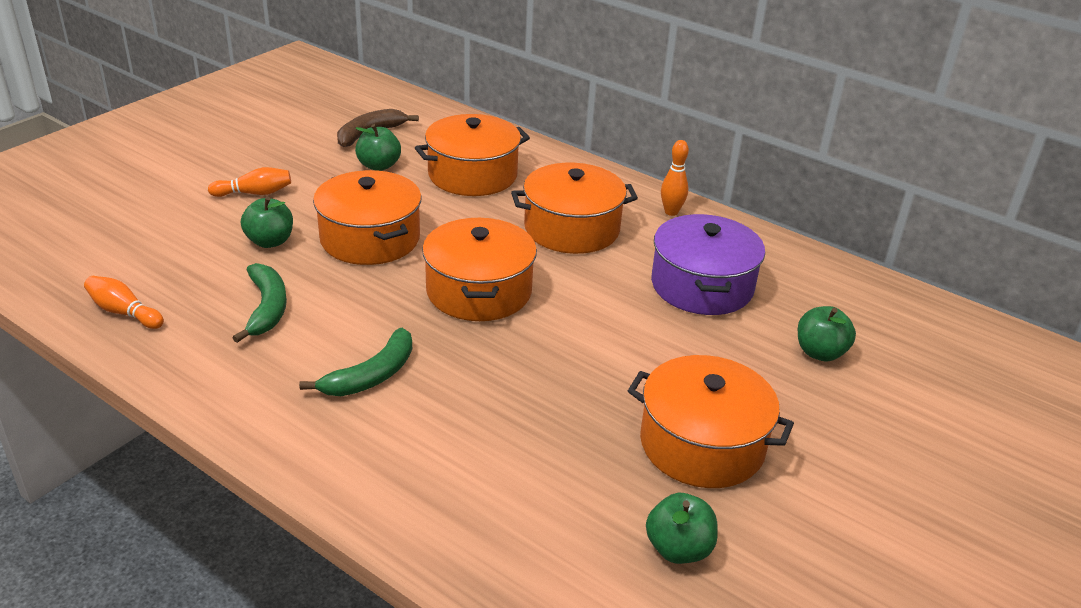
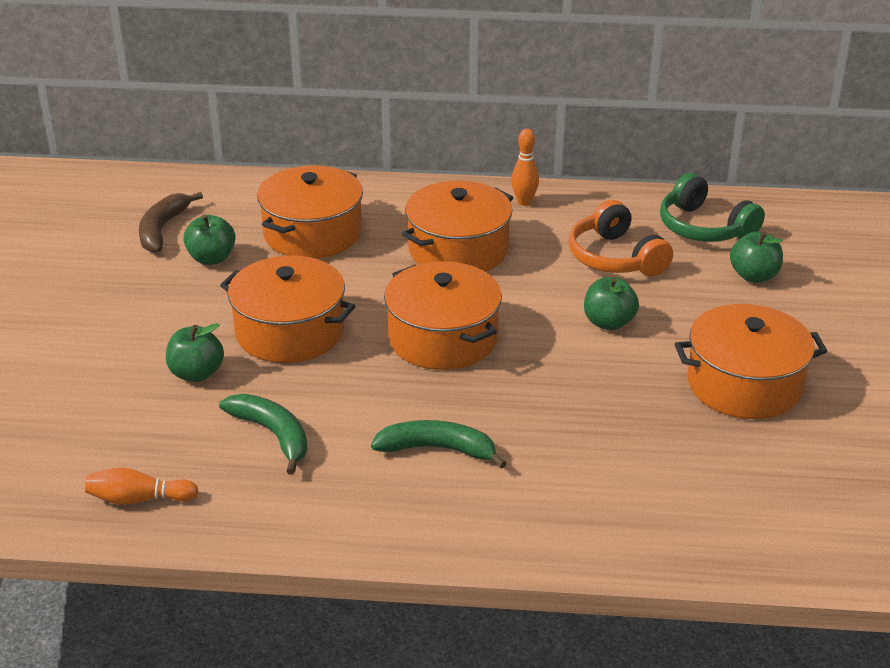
camera: 30 degrees left, 0 degrees up
orange bowling pin [208,167,291,197] -> none
green banana [299,328,412,396] -> green banana turned 90 degrees counterclockwise [371,420,507,469]
green apple [646,493,718,564] -> green apple moved to [584,277,639,330]
purple pot [651,214,765,315] -> orange headphones [569,200,673,276]
none -> green headphones [660,173,765,242]

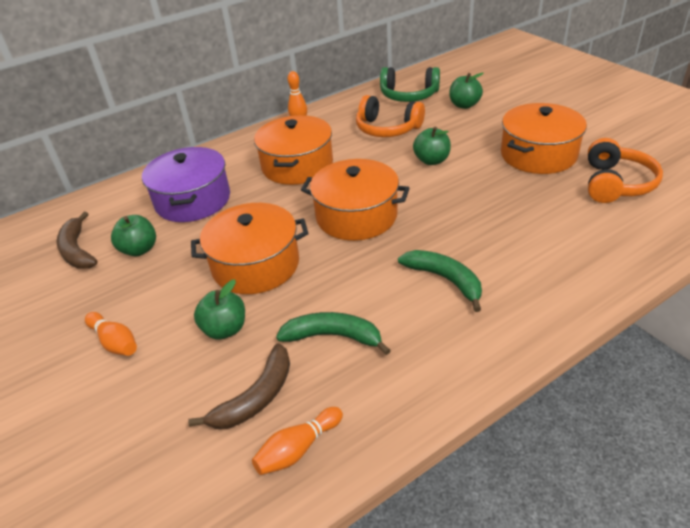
camera: 35 degrees left, 5 degrees up
orange pot [257,165,363,258] -> purple pot [142,147,230,222]
green banana [371,420,507,469] -> green banana turned 75 degrees clockwise [398,250,482,312]
none -> orange bowling pin [85,312,137,356]
none -> brown banana [188,343,290,429]
none -> orange headphones [588,138,663,203]

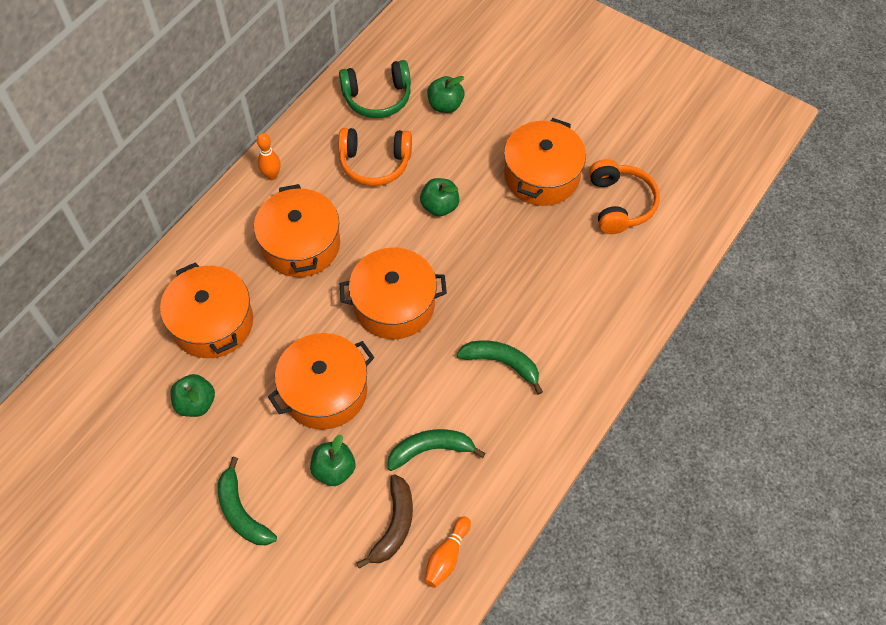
camera: 25 degrees left, 20 degrees up
brown banana [57,212,98,269] -> none
orange bowling pin [85,312,137,356] -> green banana [218,457,277,545]
purple pot [142,147,230,222] -> orange pot [160,262,253,358]

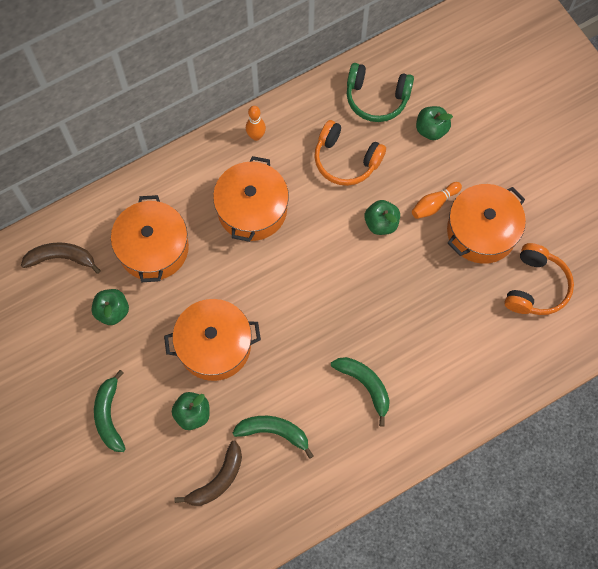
camera: 25 degrees right, 10 degrees up
orange pot [340,248,447,339] -> none
orange bowling pin [424,516,471,588] -> orange bowling pin moved to [412,182,462,219]
none -> brown banana [21,242,101,274]

